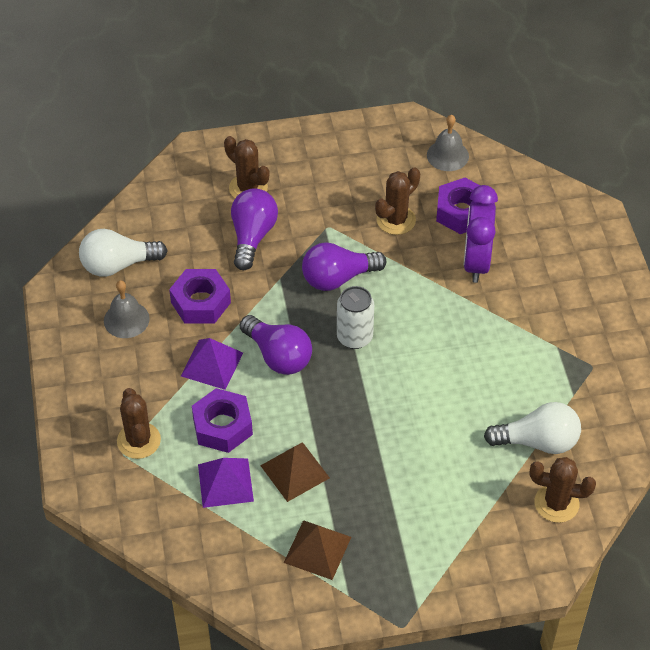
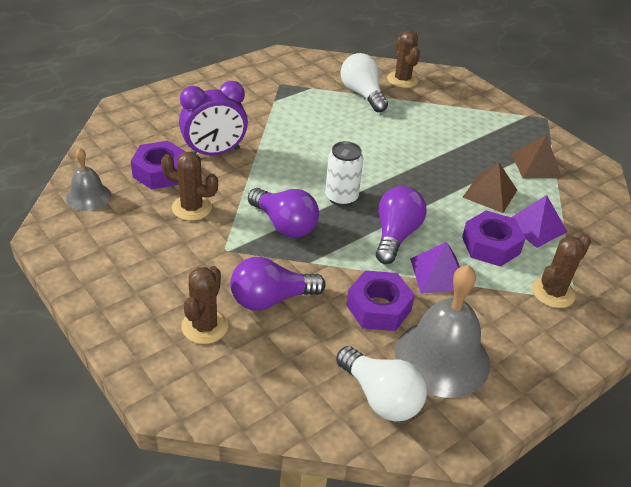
camera: 120 degrees left, 10 degrees down
grey bell [104,280,150,338] -> grey bell [395,265,490,398], size x1.82

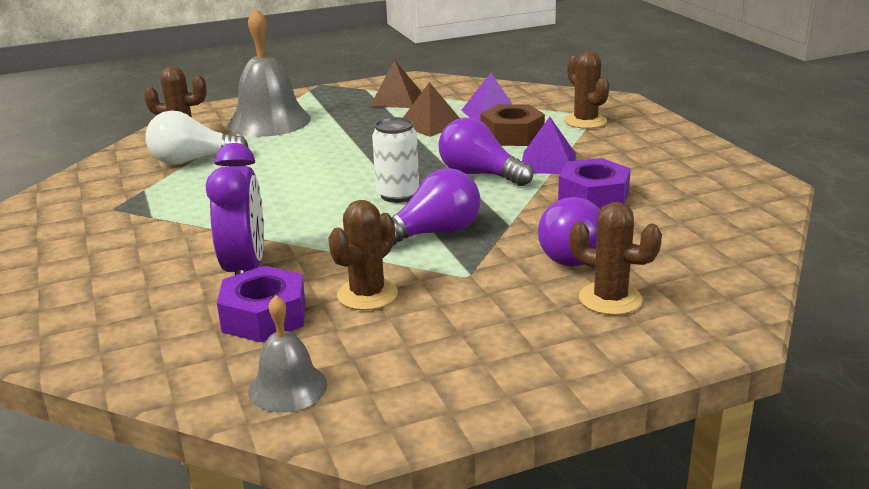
camera: 70 degrees left, 15 degrees down
white light bulb [336,346,427,422] -> none
grey bell [395,265,490,398] -> grey bell moved to [228,8,311,137]
purple nut [462,211,526,267] -> brown nut [480,104,545,146]

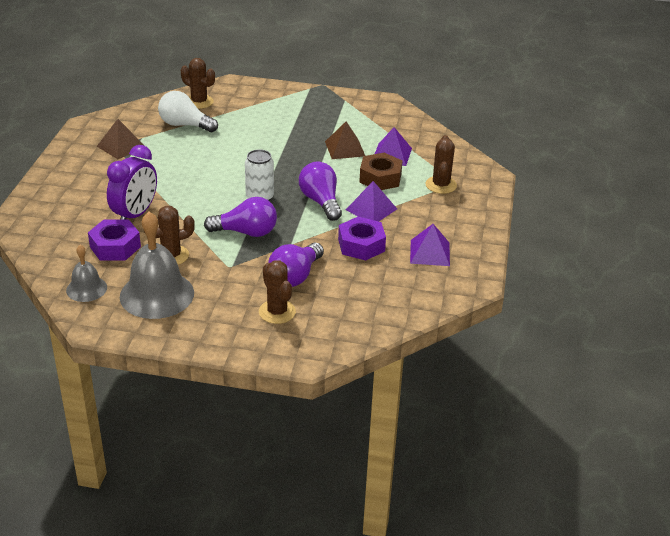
camera: 30 degrees right, 10 degrees up
grey bell [228,8,311,137] -> grey bell moved to [120,211,194,319]
brown pyramid [370,60,421,108] -> brown pyramid moved to [97,119,145,159]
none -> purple pyramid [410,224,450,266]

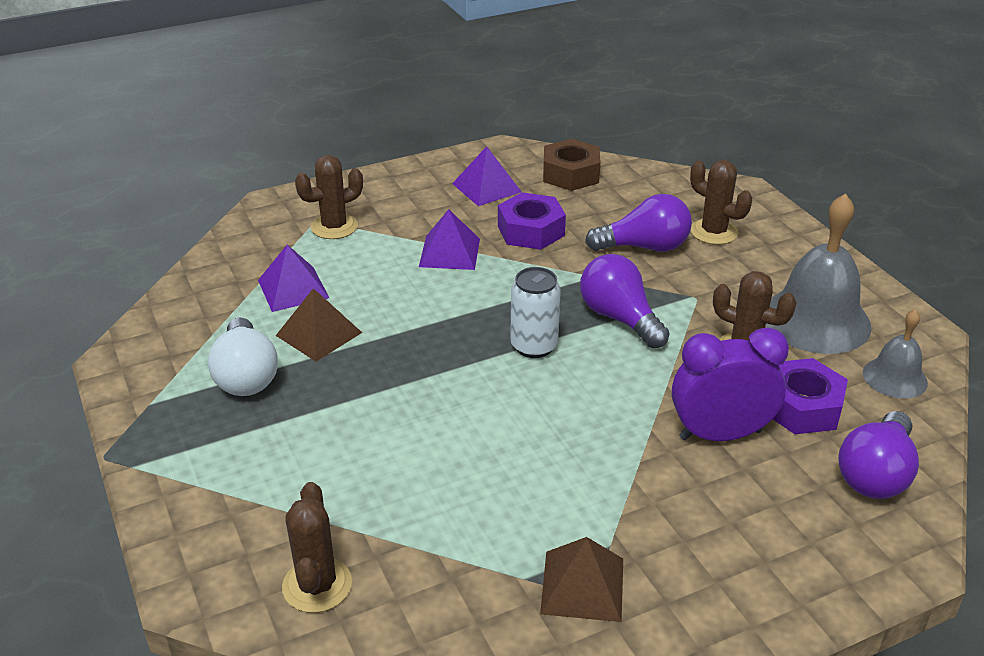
camera: 125 degrees left, 0 degrees up
white light bulb [158,91,218,132] -> white light bulb moved to [208,318,278,396]
brown cactus [259,260,296,324] -> brown cactus turned 75 degrees counterclockwise [690,160,752,245]
purple light bulb [299,161,342,221] -> purple light bulb moved to [838,411,919,499]
brown nut [359,153,402,190] -> brown nut moved to [543,139,601,191]

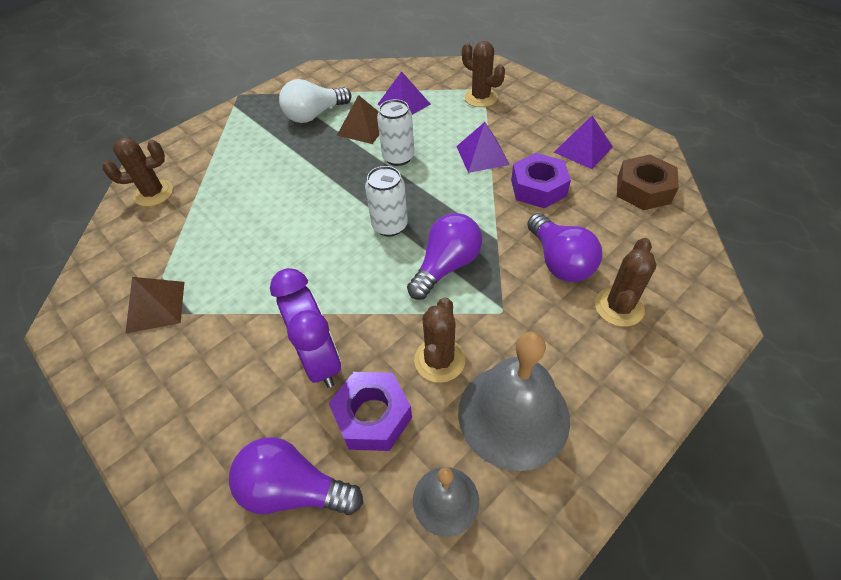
camera: 75 degrees right, 15 degrees up
none -> white can [377,99,414,166]

